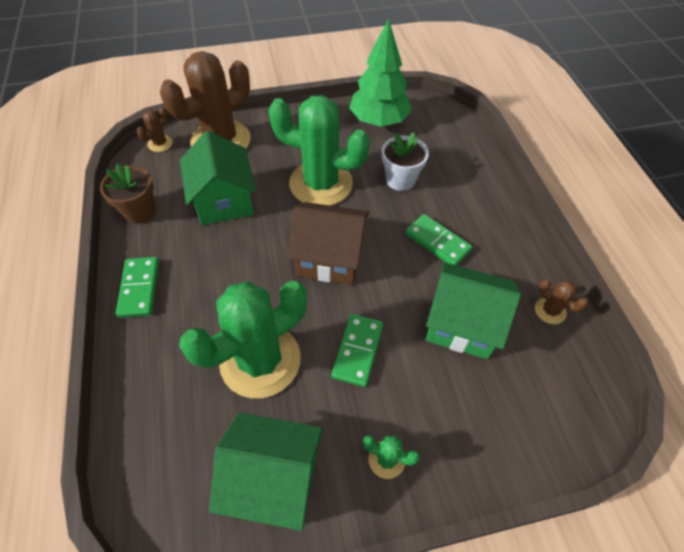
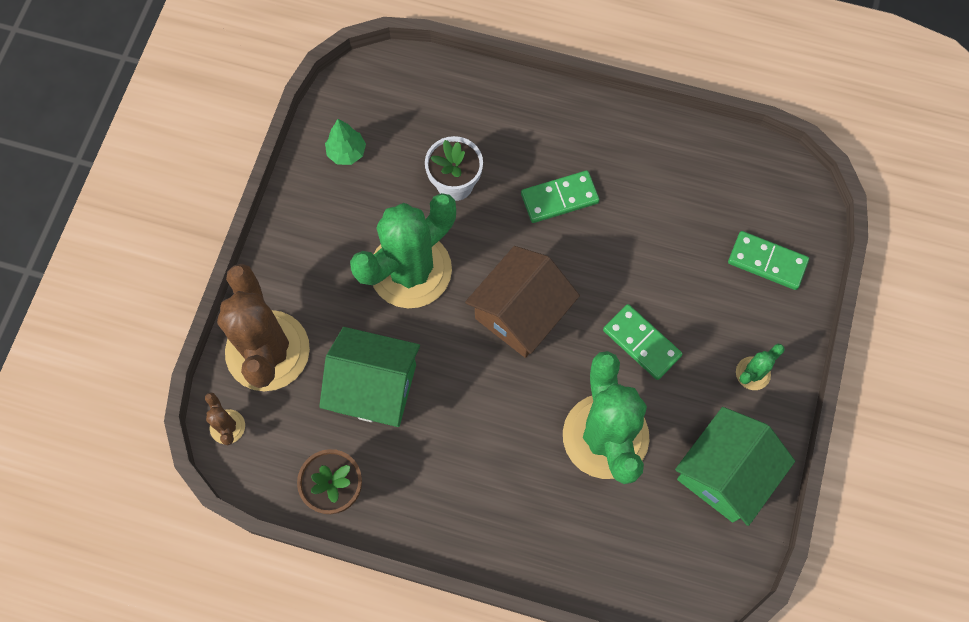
camera: 60 degrees left, 15 degrees up
green domino [116,257,159,318] -> green domino moved to [728,231,809,290]
green tree [349,18,412,126] -> green tree [325,119,366,165], size x0.48
green house [426,262,521,359] -> none
brown cactus [535,279,588,324] -> none

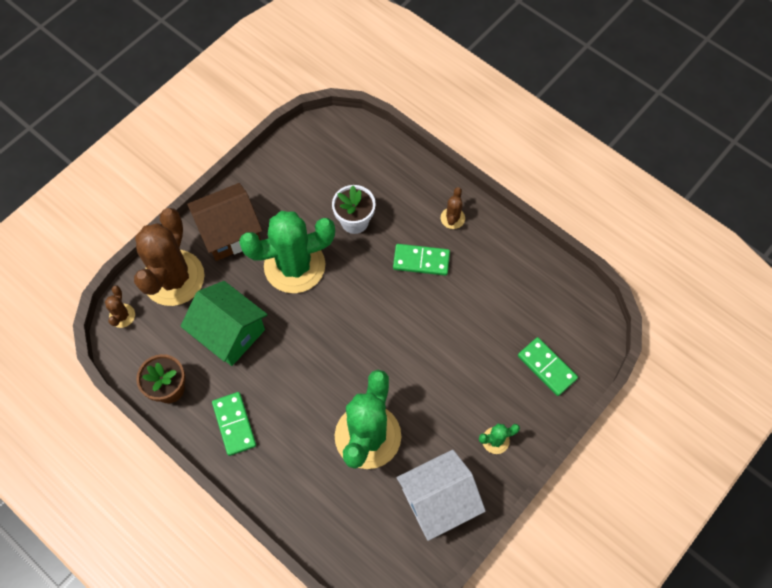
camera: 25 degrees right, 5 degrees down
green tree [325,119,366,165] -> none
brown house [465,246,580,358] -> brown house moved to [187,183,262,261]
green domino [603,304,683,380] -> green domino moved to [212,392,256,456]
green house [675,407,795,526] -> white house [396,450,486,541]
none -> brown cactus [441,187,465,229]

